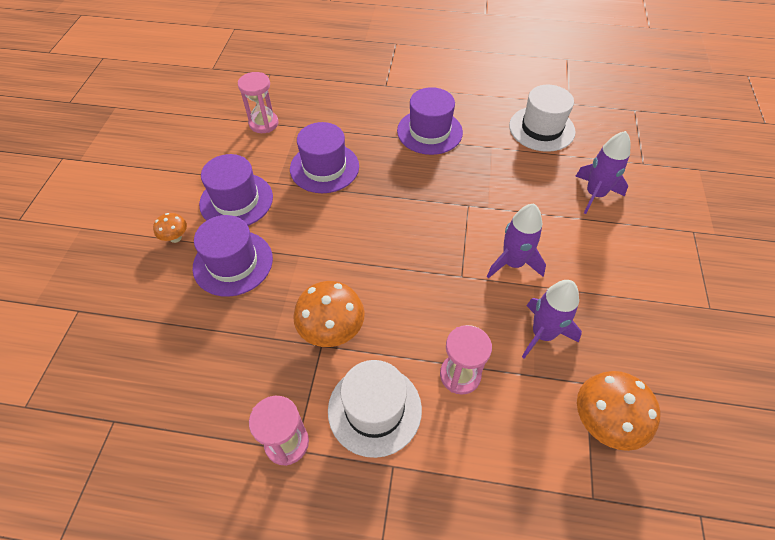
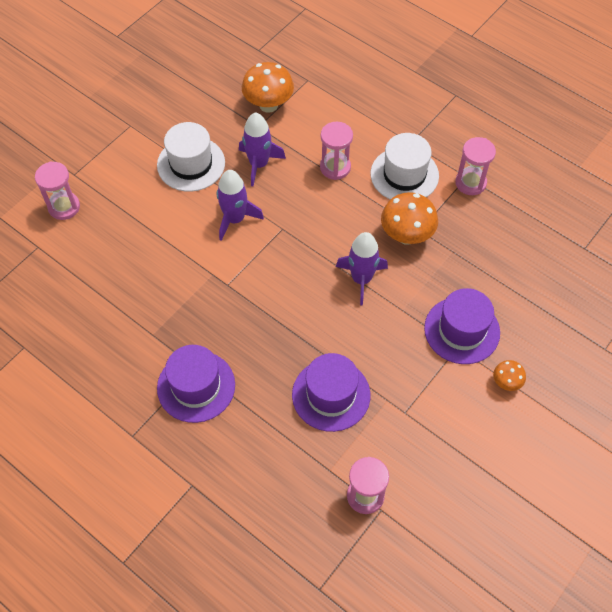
camera: 150 degrees left, 5 degrees up
purple hat [199,154,273,226] -> none
white hat [509,85,576,152] -> white hat moved to [157,122,225,192]
purple rocket [576,131,631,214] -> purple rocket moved to [336,232,388,305]
none -> pink hourglass [35,161,80,220]

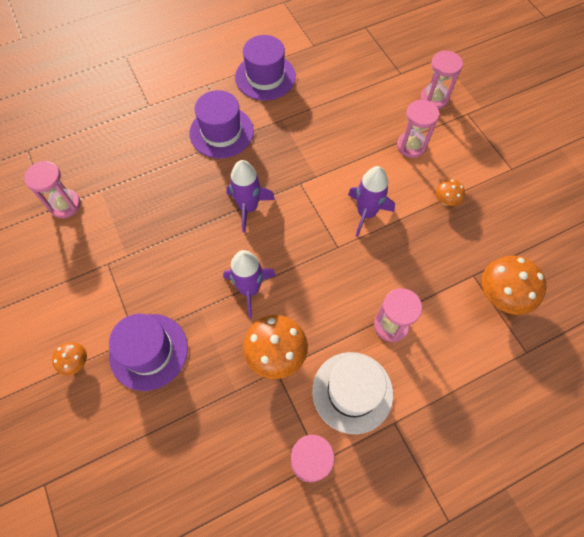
camera: 115 degrees right, 5 degrees up
white hat [157,122,225,192] -> orange mushroom [436,179,465,206]
purple rocket [239,112,286,186] -> purple rocket moved to [226,160,275,233]
purple hat [292,353,370,432] -> purple hat moved to [235,35,296,100]
none -> pink hourglass [397,99,439,158]

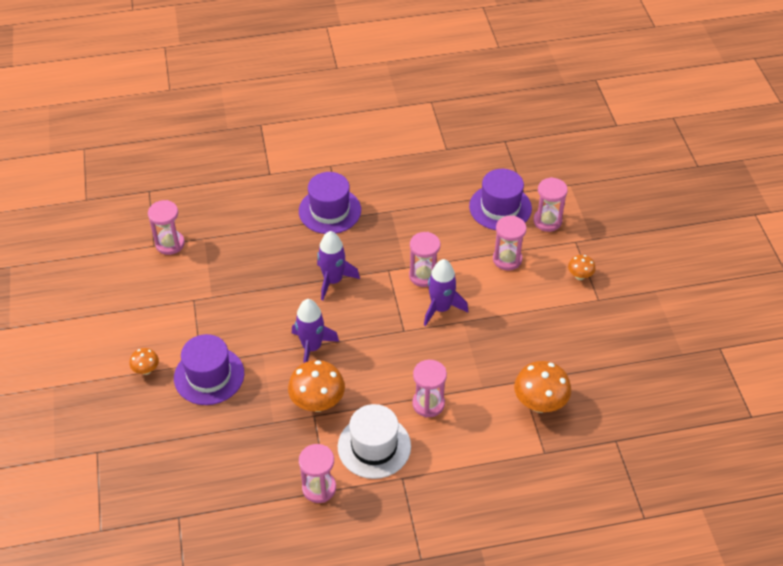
camera: 15 degrees right, 15 degrees down
purple hat [235,35,296,100] -> purple hat moved to [469,169,532,230]
orange mushroom [436,179,465,206] -> orange mushroom moved to [568,255,595,280]
none -> pink hourglass [409,232,441,287]

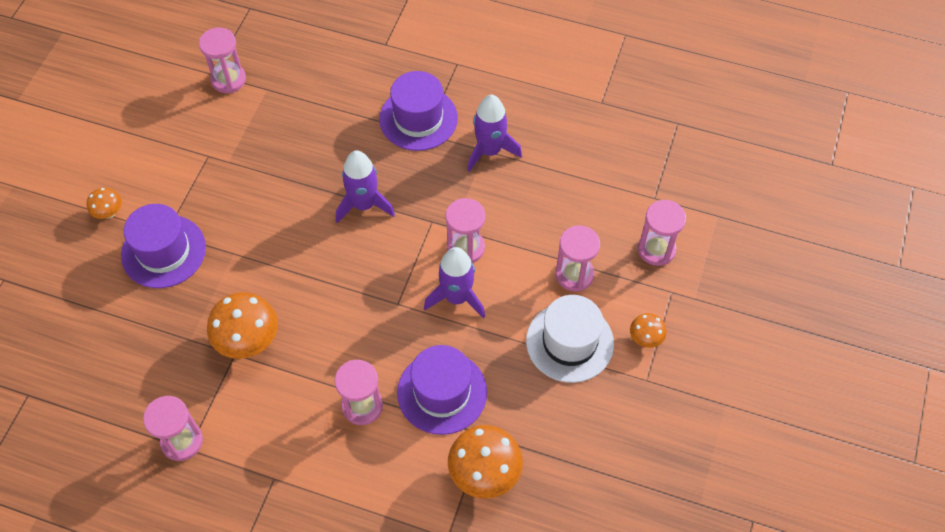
camera: 30 degrees right, 10 degrees up
purple rocket [292,299,339,363] -> purple rocket moved to [467,95,522,172]
white hat [338,404,411,479] -> white hat moved to [526,295,614,383]
purple hat [469,169,532,230] -> purple hat moved to [397,345,487,435]

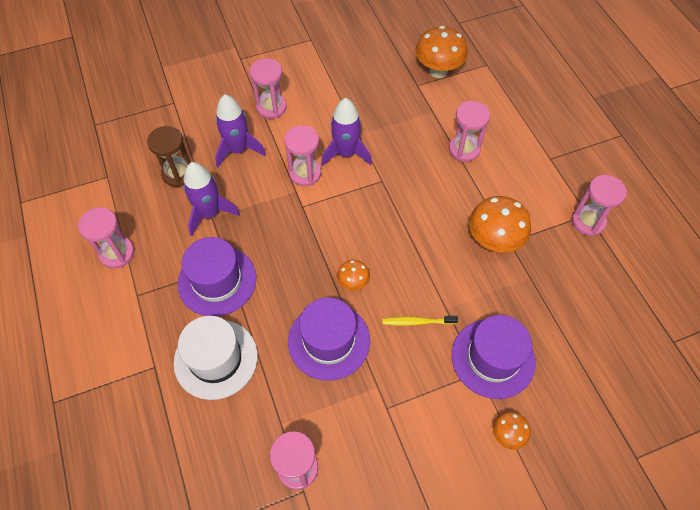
camera: 130 degrees left, 0 degrees up
purple rocket [336,150,395,223] -> purple rocket moved to [215,94,266,167]
purple hat [397,345,487,435] -> purple hat moved to [288,297,370,381]
white hat [526,295,614,383] -> white hat moved to [174,316,258,400]
orange mushroom [630,313,667,348] -> orange mushroom moved to [337,260,370,291]
pink hourglass [638,200,686,266] -> pink hourglass moved to [78,207,134,268]
none -> brown hourglass [147,126,191,187]
none -> yellow toothbrush [382,316,458,326]

